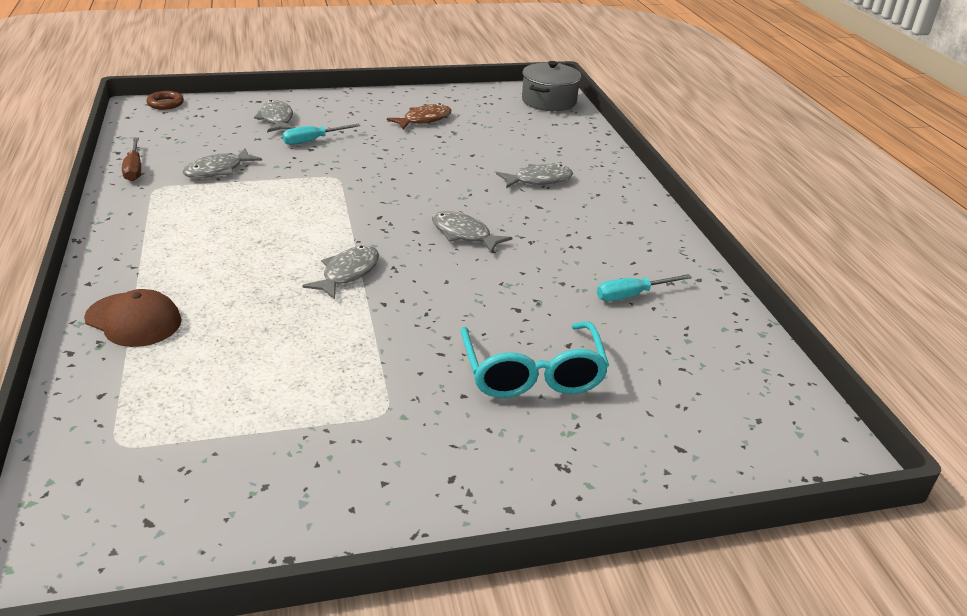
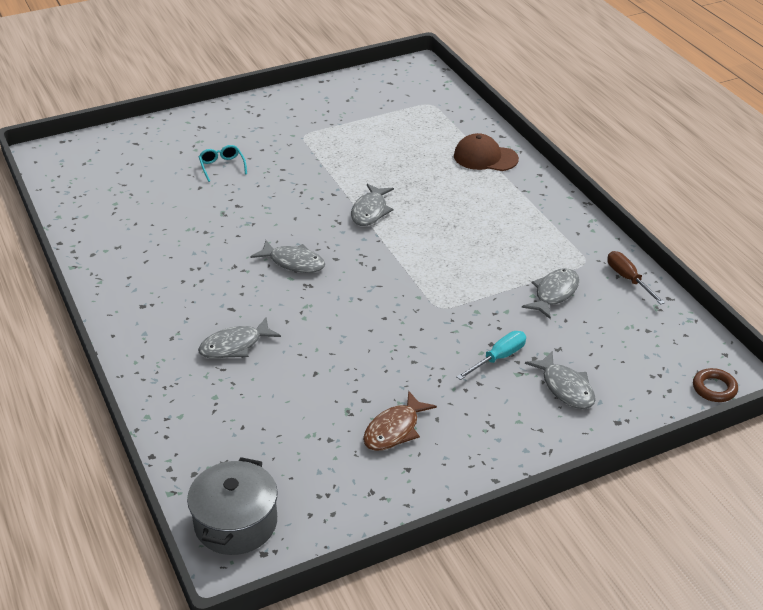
camera: 170 degrees right, 5 degrees up
turquoise glasses [461,322,609,398] -> turquoise glasses [199,145,247,182], size x0.50
turquoise screwdriver [597,274,692,301] -> none

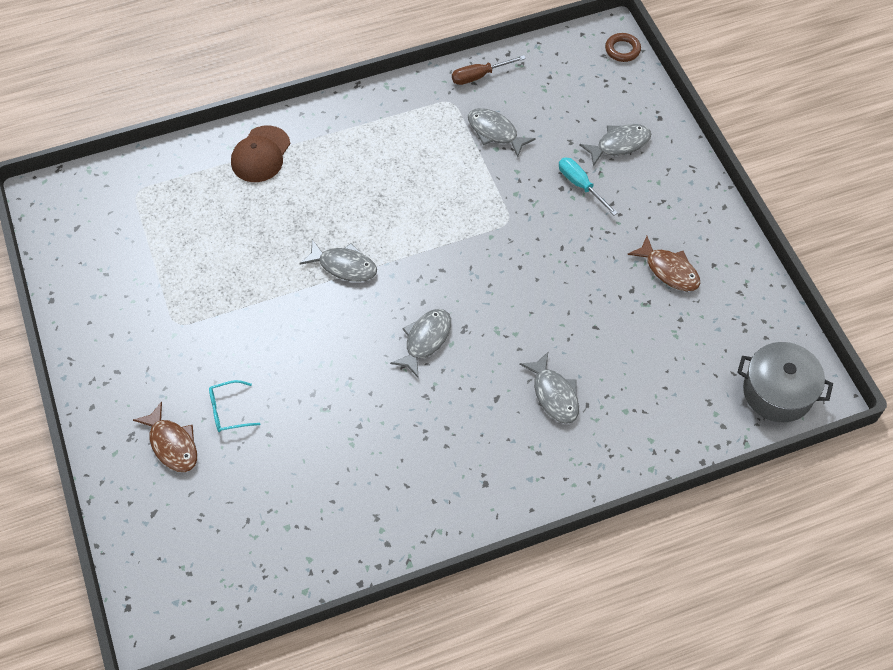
camera: 85 degrees left, 20 degrees up
none -> brown fish [133,401,197,472]

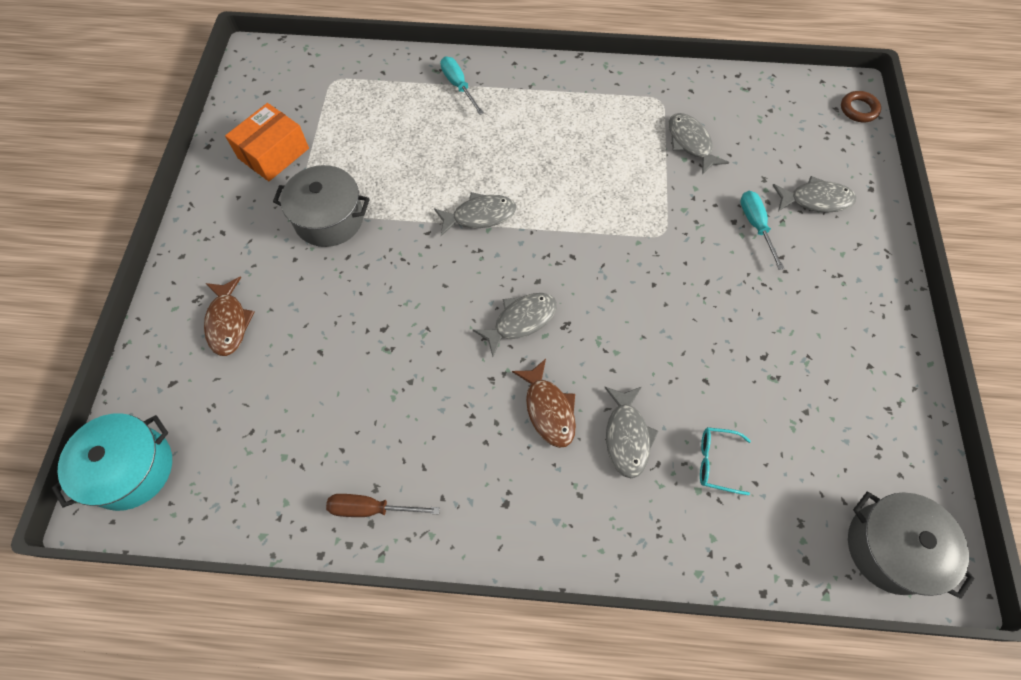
camera: 25 degrees right, 5 degrees up
turquoise glasses [209,380,260,432] -> turquoise glasses moved to [700,427,751,495]
brown cap [231,126,290,182] -> turquoise screwdriver [440,56,484,115]
grey fish [300,240,377,282] -> grey fish turned 60 degrees counterclockwise [434,192,516,236]
brown screwdriver [452,55,526,85] -> brown screwdriver moved to [326,494,440,517]
brown fish [627,236,700,291] -> brown fish moved to [512,359,576,448]
none -> turquoise pot [52,413,172,511]
none -> orange box [225,103,309,181]
none -> grey pot [273,165,370,247]

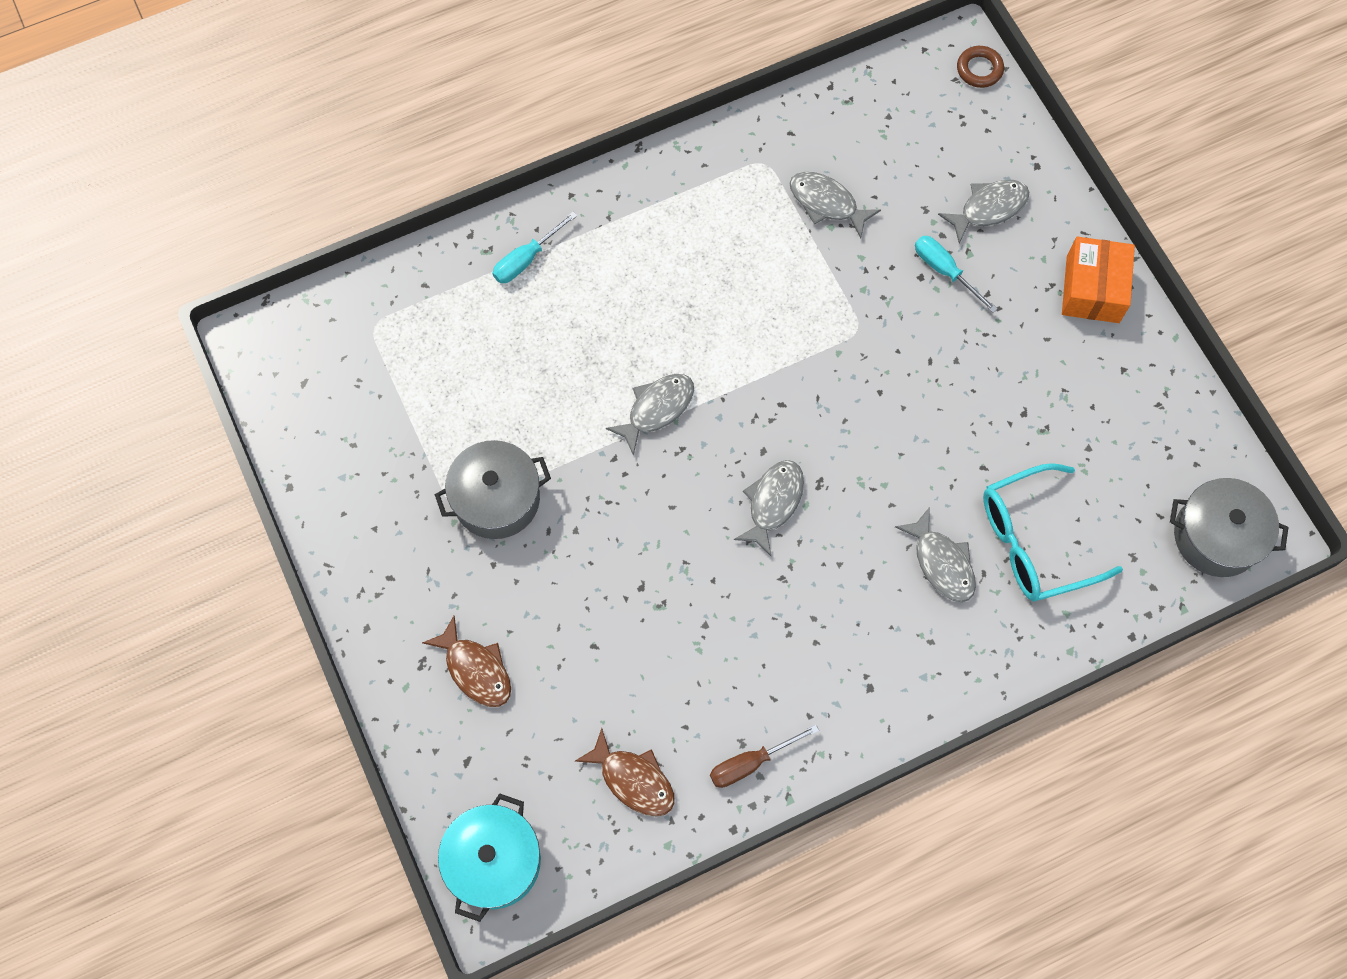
camera: 30 degrees left, 5 degrees up
orange box [225,103,309,181] -> orange box moved to [1062,236,1135,323]
turquoise screwdriver [440,56,484,115] -> turquoise screwdriver turned 75 degrees counterclockwise [493,212,577,283]
brown fish [512,359,576,448] -> brown fish moved to [575,728,675,816]
turquoise glasses [700,427,751,495] -> turquoise glasses [983,463,1123,602], size x2.00

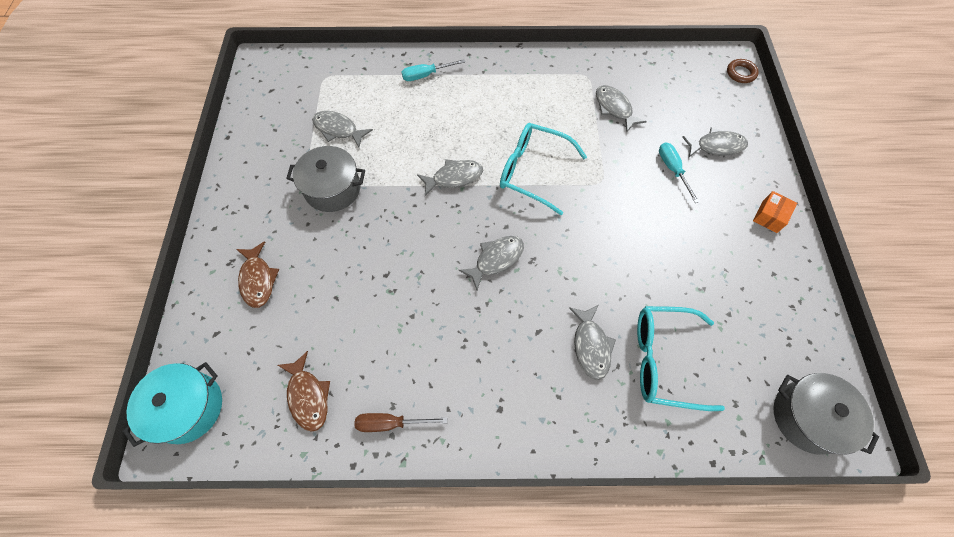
camera: 25 degrees right, 5 degrees down
orange box [1062,236,1135,323] -> orange box [753,191,797,233], size x0.62
none -> grey fish [312,111,373,147]
none -> turquoise glasses [500,123,587,215]

